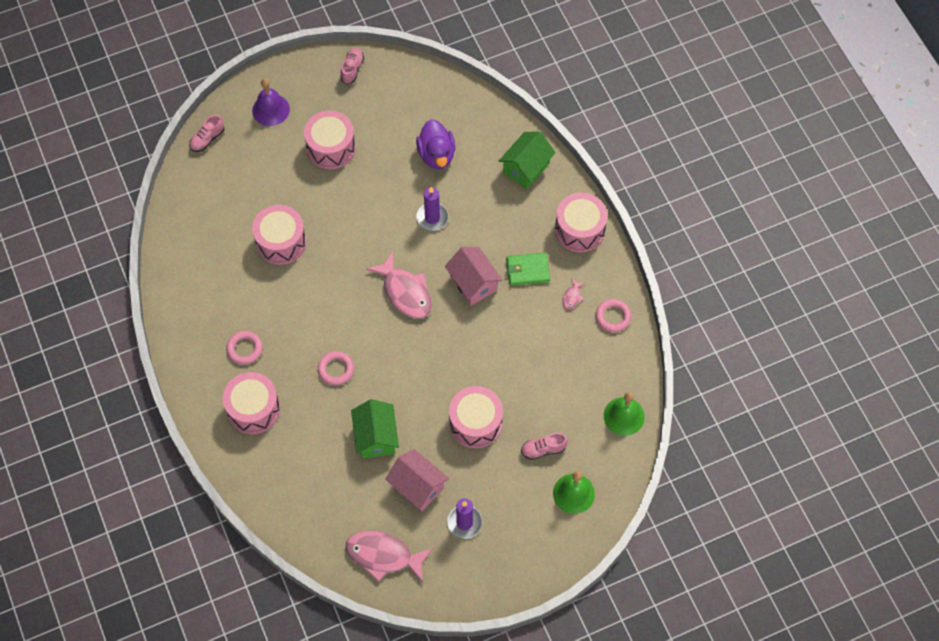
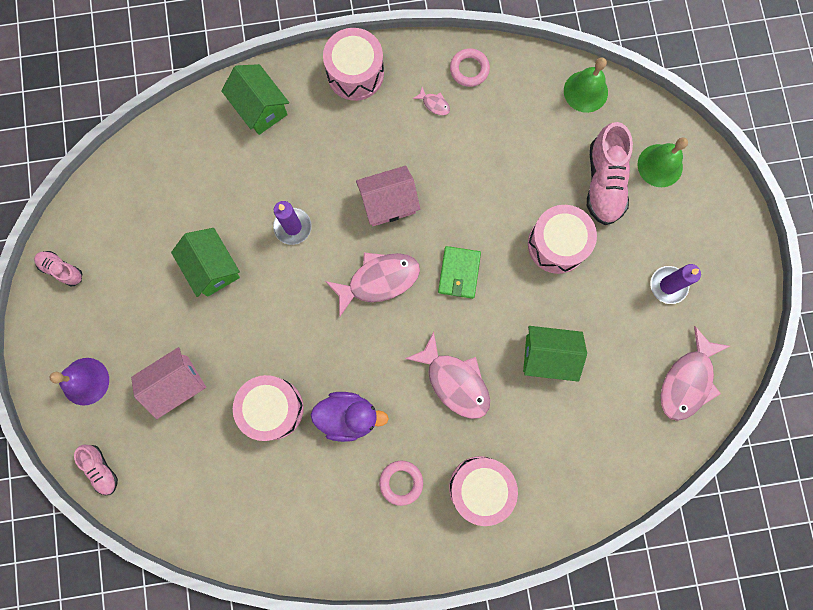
camera: 75 degrees left, 15 degrees up
pink drum [304,110,356,169] -> none
pink ring [318,351,354,385] -> pink fish [405,332,490,419]
pink house [385,449,449,511] -> pink house moved to [131,347,206,419]
purple duck [416,119,455,169] -> purple duck moved to [311,392,389,442]
green wallet [506,253,550,286] -> green wallet moved to [438,246,481,299]
pink shoe [521,433,568,460] -> pink shoe [587,122,633,225], size x1.83
none -> green house [171,228,240,297]

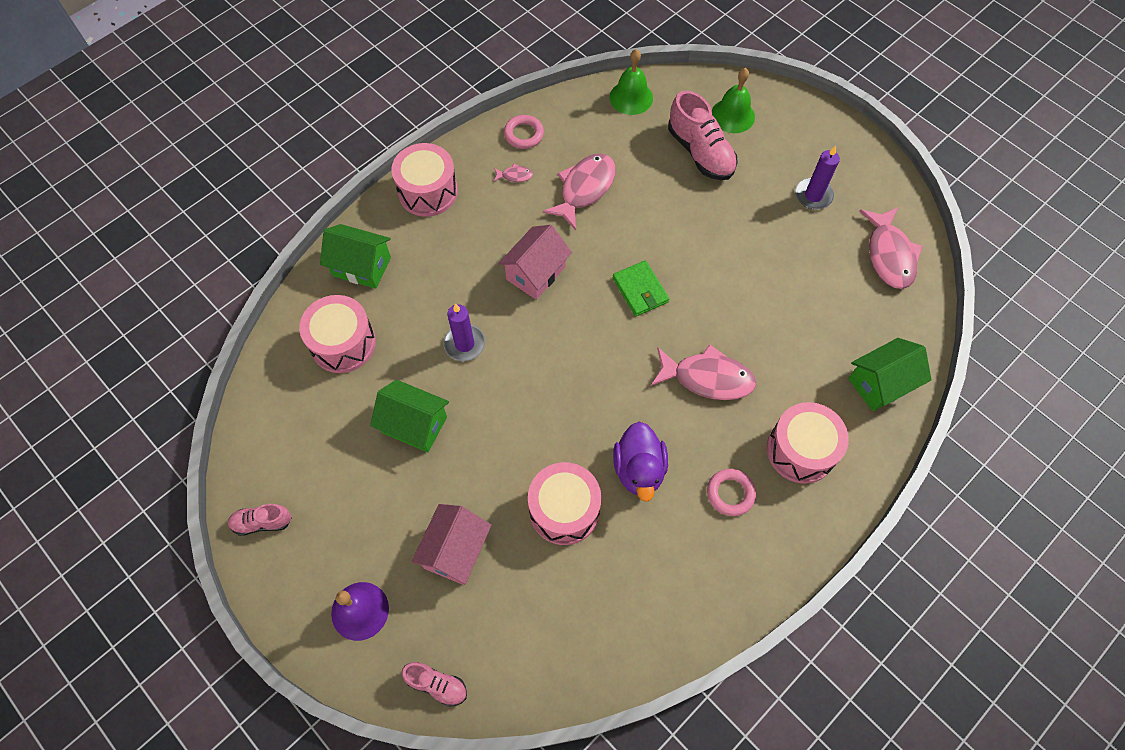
camera: 35 degrees left, 15 degrees down
purple duck [311,392,389,442] -> purple duck turned 120 degrees clockwise [613,422,668,502]
pink fish [325,253,420,317] -> pink fish moved to [542,154,616,230]
green house [523,326,587,382] -> green house moved to [848,338,932,411]
pink drum [528,205,597,274] -> pink drum moved to [299,295,376,373]

